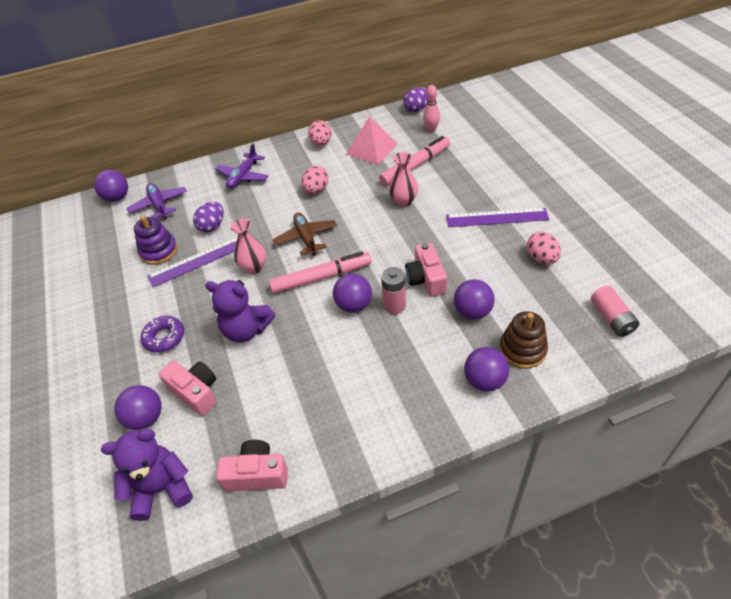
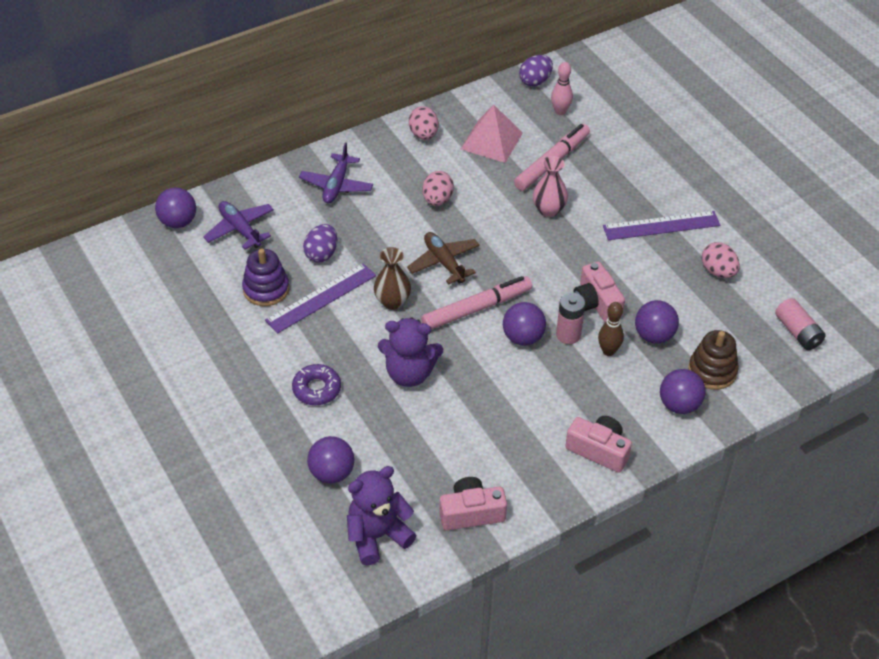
camera: 15 degrees left, 0 degrees up
pink camera [159,361,217,416] -> pink camera moved to [565,416,632,473]
pink vase [230,219,266,274] -> brown vase [374,247,411,310]
none -> brown bowling pin [598,302,624,356]

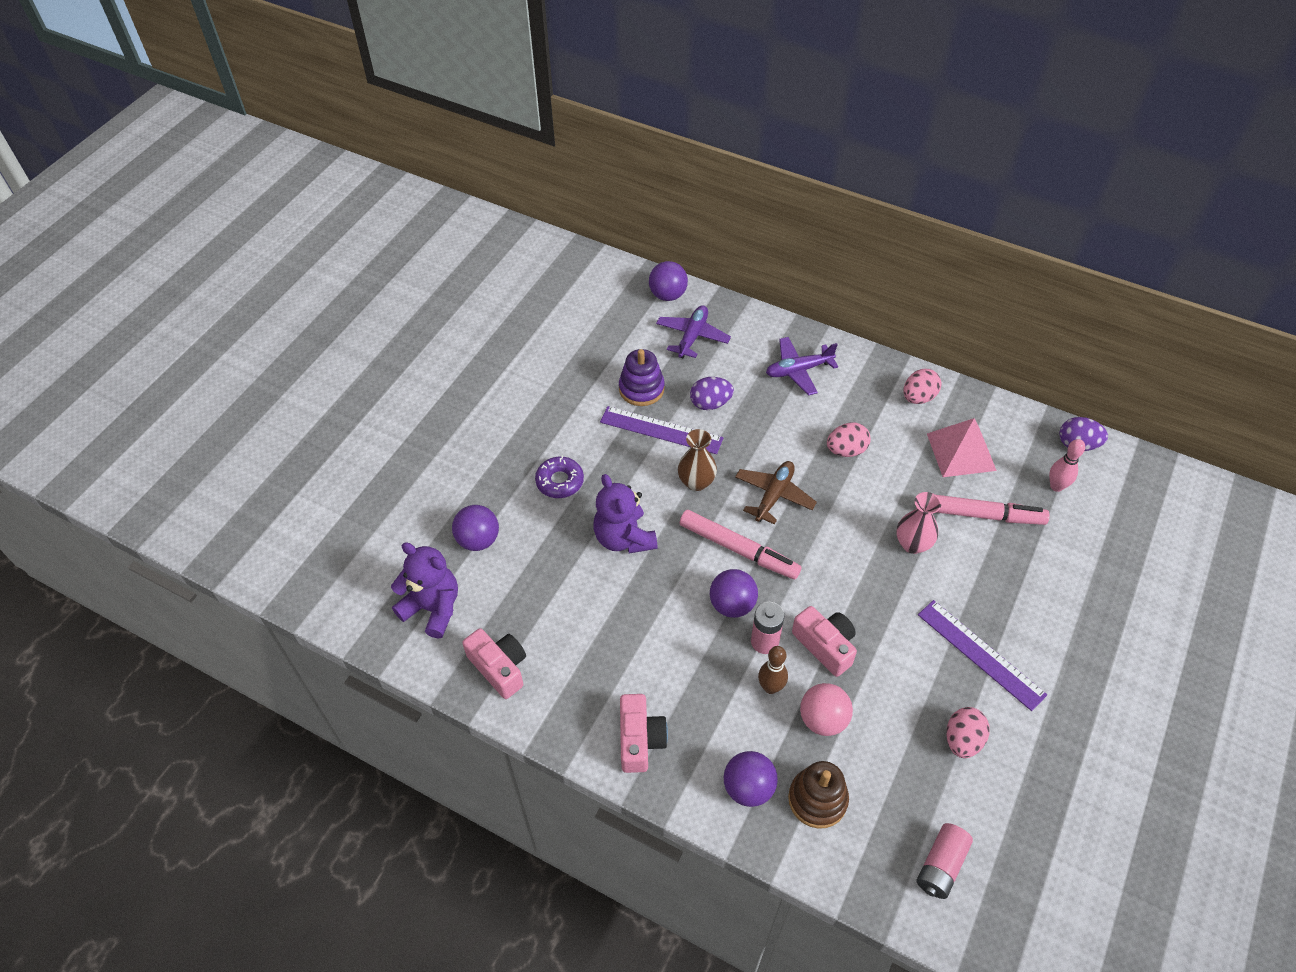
camera: 60 degrees right, 5 degrees up
pink camera [573,262,625,322] -> pink camera turned 105 degrees clockwise [792,606,857,677]
purple ball [635,300,679,344] -> pink ball [800,683,853,736]

